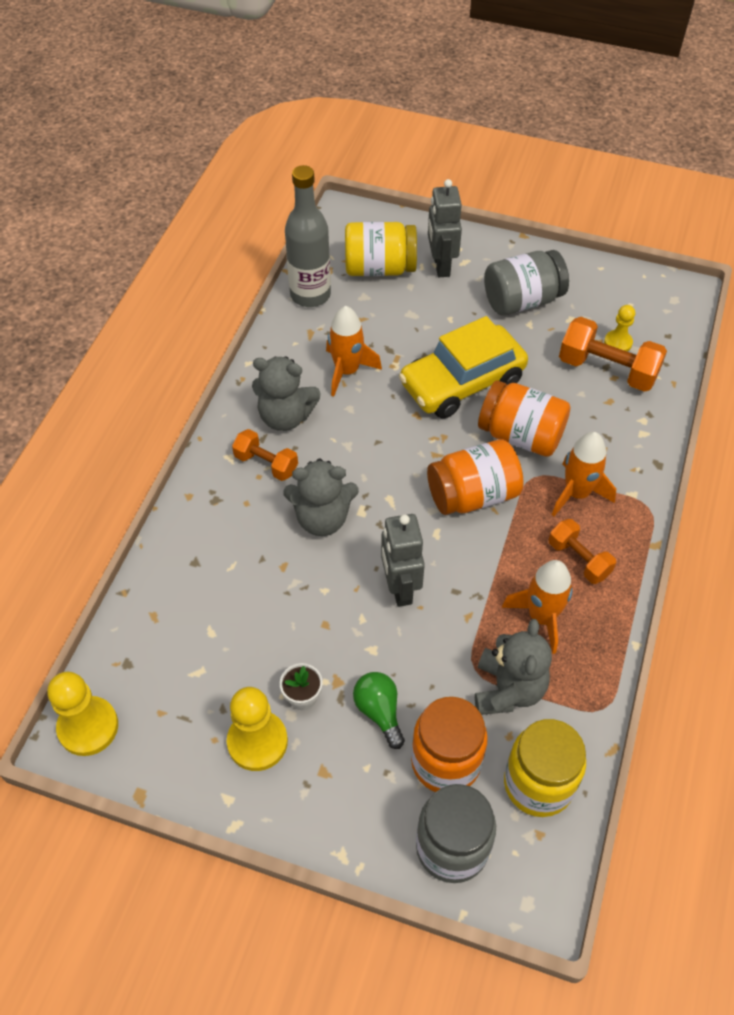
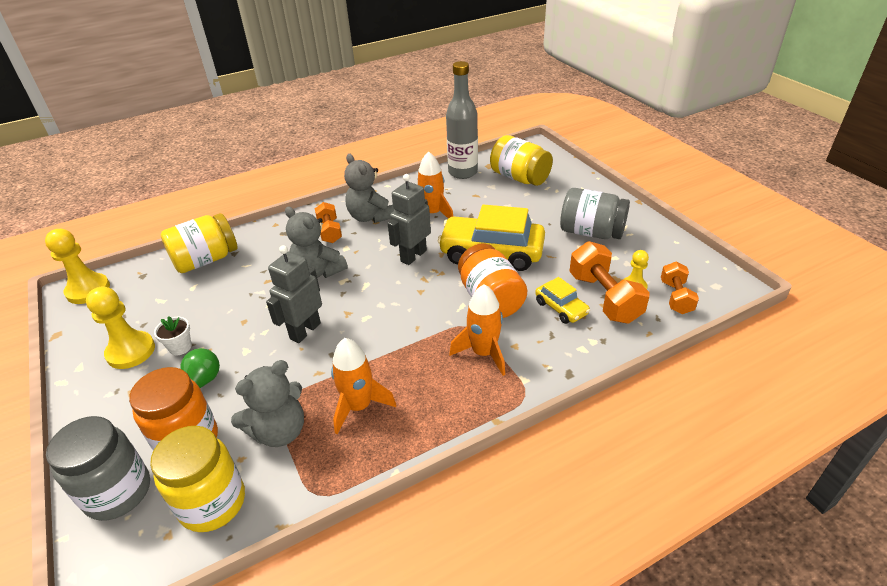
camera: 45 degrees right, 15 degrees down
orange jar [427,440,524,515] -> none
grey robot [428,179,462,277] -> grey robot moved to [388,174,431,265]
orange dumbbell [549,519,616,584] -> orange dumbbell moved to [661,262,699,314]
none -> yellow jar [161,213,238,273]
none -> yellow car [535,277,590,324]

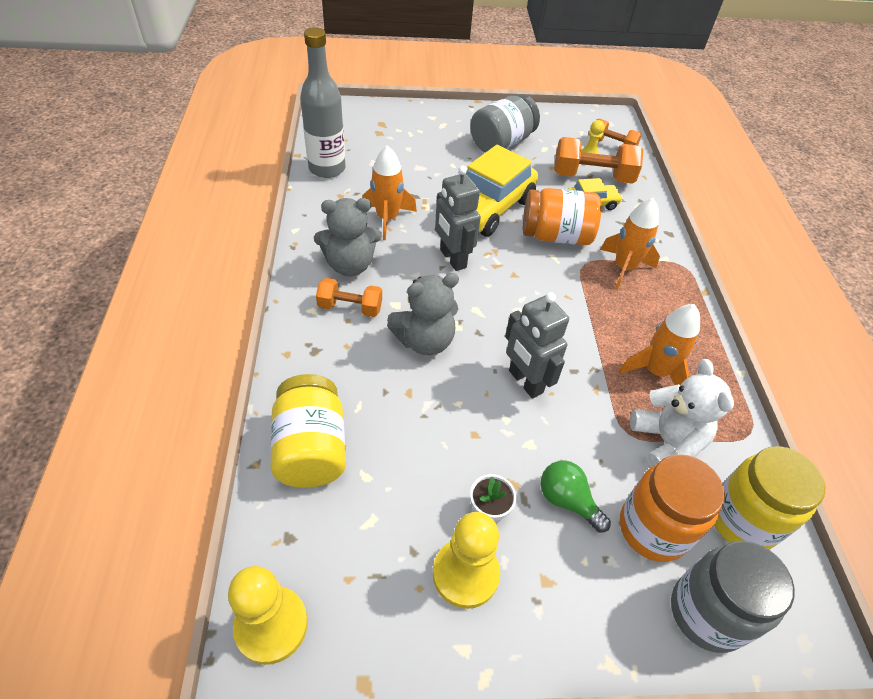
camera: 70 degrees left, 10 degrees up
grey teddy bear [231,360,304,447] -> white teddy bear [630,359,734,468]
yellow jar [490,135,553,186] -> none

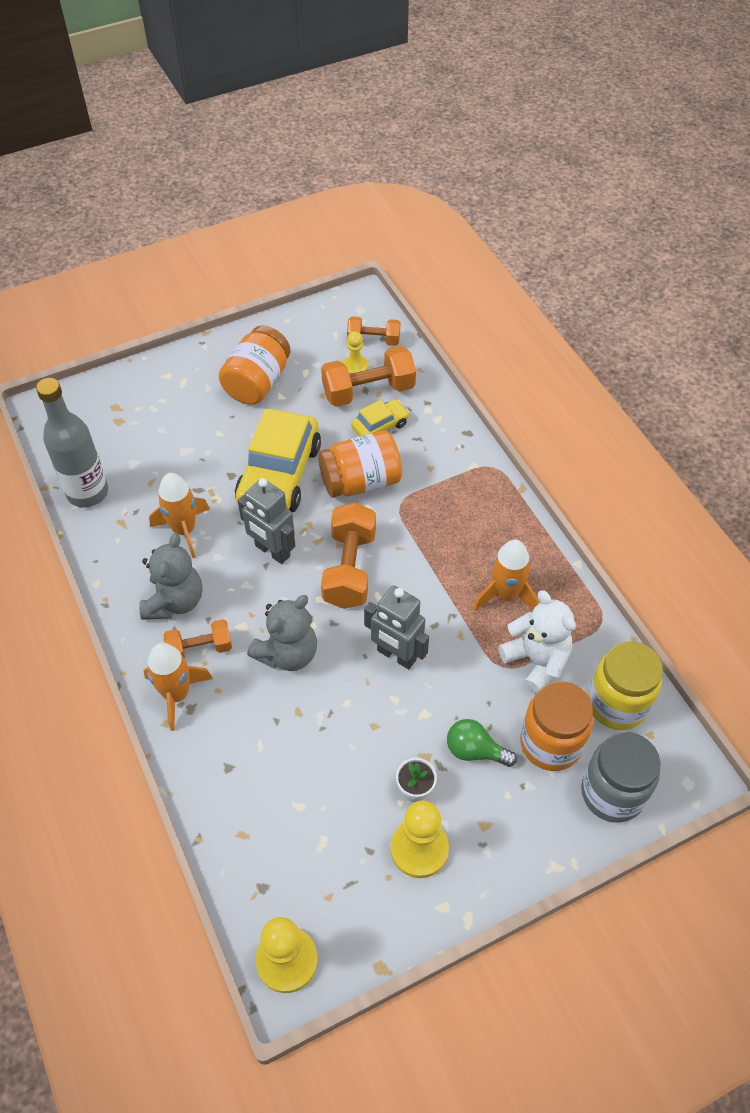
camera: 20 degrees left, 5 degrees up
yellow jar [270,374,346,488] -> none
grey teddy bear [314,198,382,276] -> grey teddy bear turned 45 degrees counterclockwise [139,533,202,620]
grey jar [470,94,540,153] -> orange jar [218,325,290,405]
orange rocket [600,198,660,290] -> orange rocket moved to [144,643,213,731]
none -> orange dumbbell [321,502,376,609]

